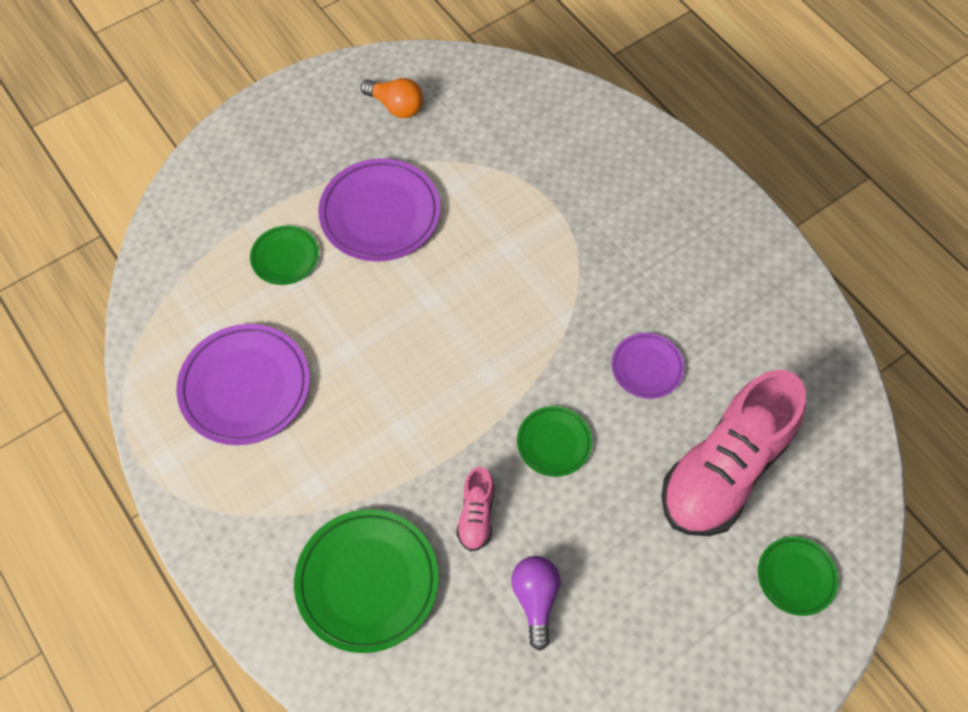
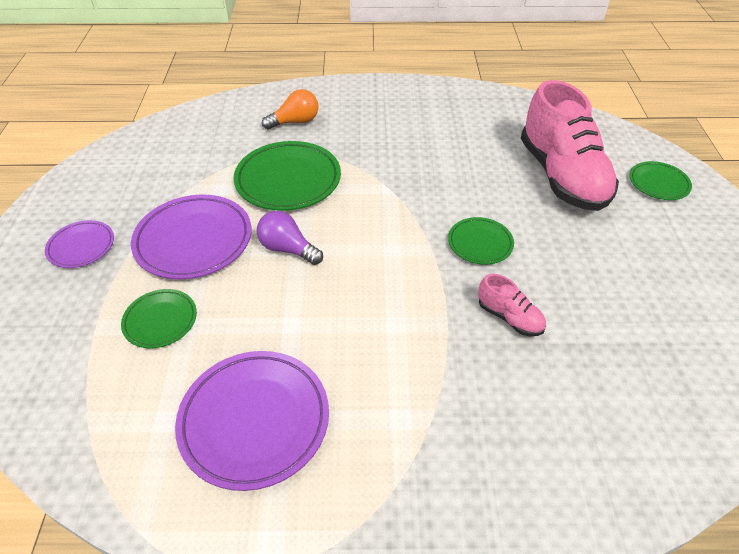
camera: 55 degrees left, 15 degrees down
green plate [294,509,439,653] -> green plate moved to [234,141,341,211]
orange light bulb [361,78,423,118] -> orange light bulb moved to [262,89,318,129]
purple light bulb [511,556,561,651] -> purple light bulb moved to [257,211,323,265]
purple plate [612,333,684,399] -> purple plate moved to [45,220,114,268]

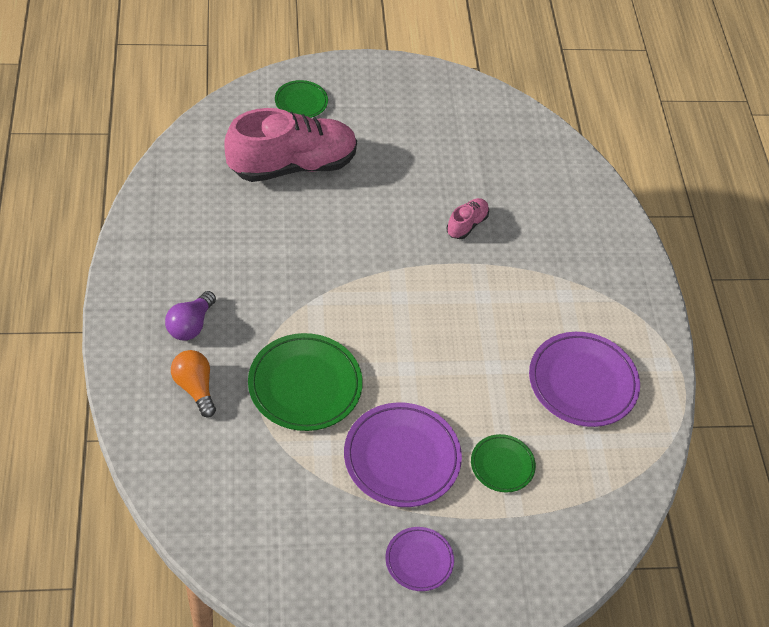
camera: 100 degrees left, 5 degrees up
purple light bulb [257,211,323,265] -> purple light bulb moved to [165,291,216,340]
green plate [448,217,514,265] -> none

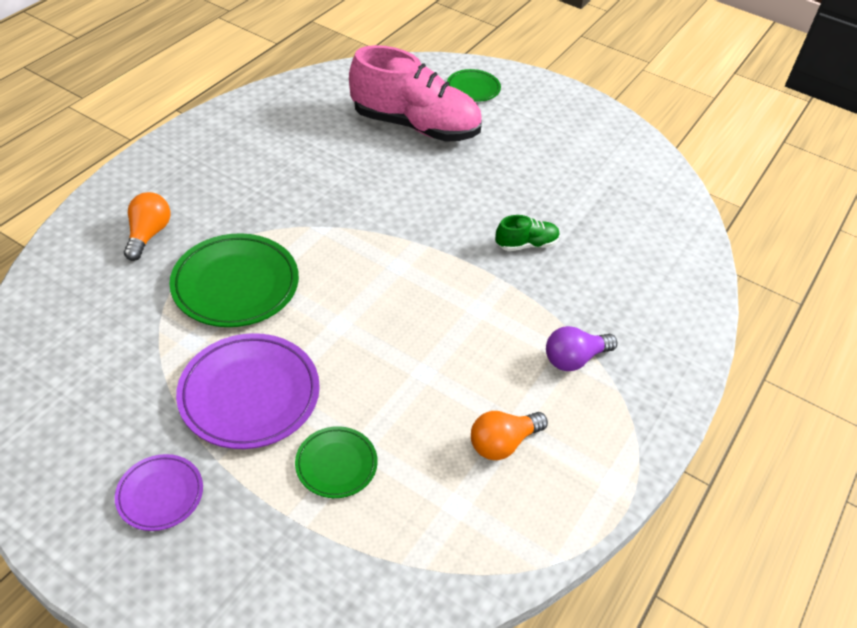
camera: 40 degrees right, 5 degrees down
purple light bulb [165,291,216,340] -> purple light bulb moved to [546,326,617,371]
pink shoe [447,198,489,239] -> green shoe [495,215,560,251]
purple plate [529,332,640,427] -> orange light bulb [471,411,548,460]

